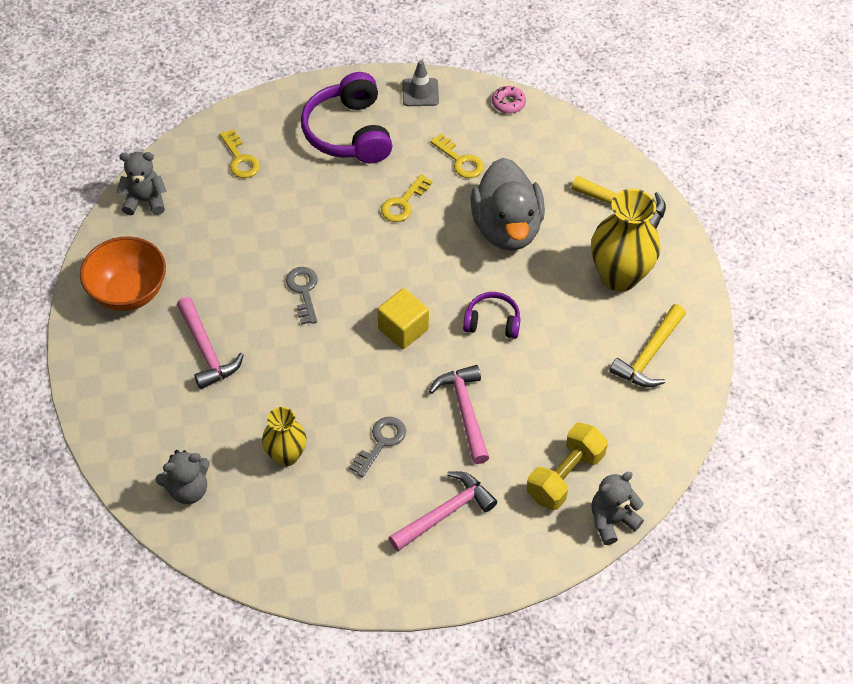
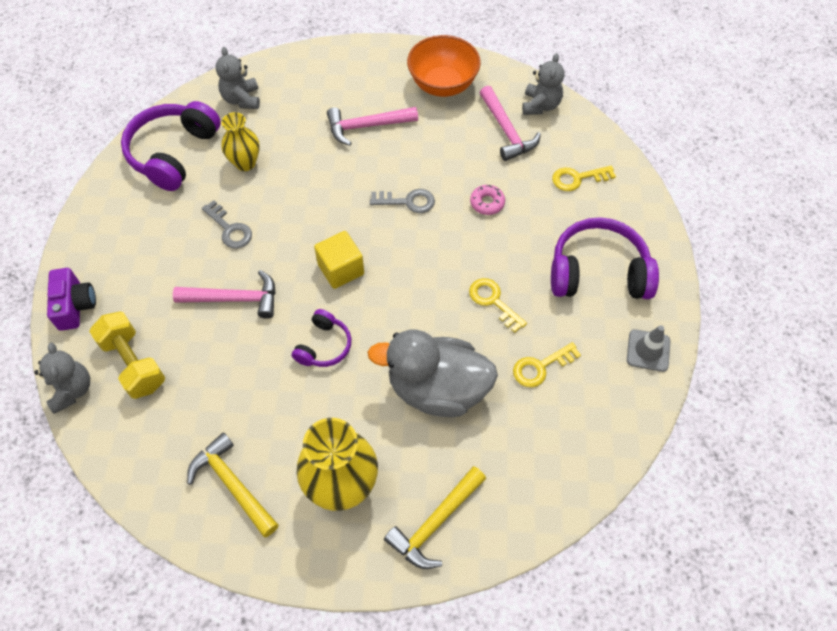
camera: 105 degrees right, 5 degrees up
pink hammer [389,471,497,551] -> pink hammer moved to [480,86,541,161]
pink donut [492,86,526,114] -> pink donut moved to [470,185,505,215]
none -> purple camera [47,268,96,331]
none -> purple headphones [121,101,221,191]

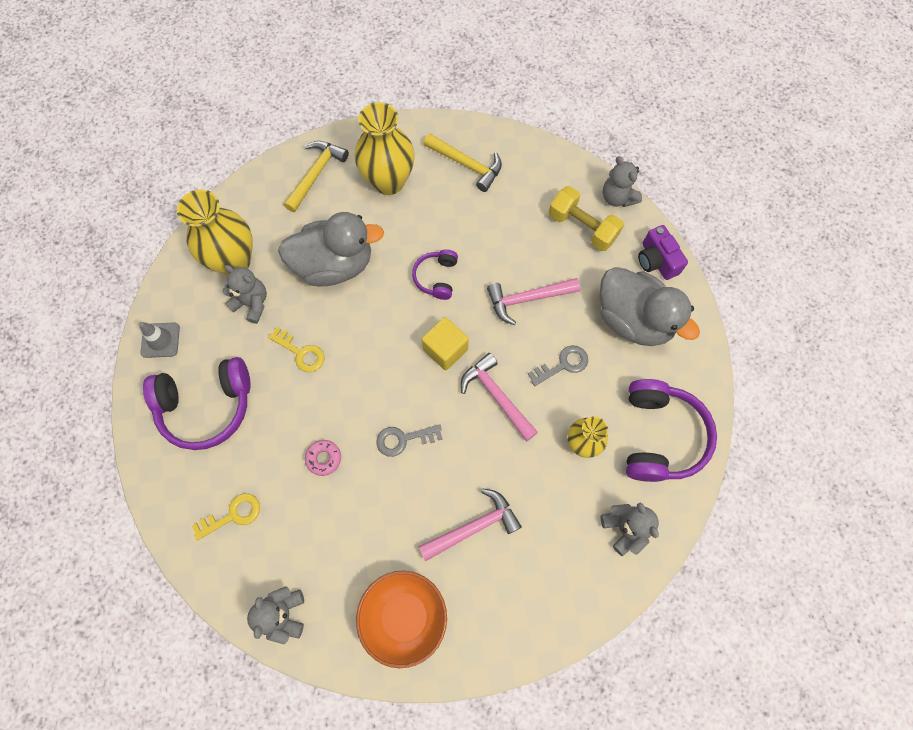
camera: 165 degrees right, 10 degrees up
grey key [202,200,252,248] -> grey key turned 120 degrees clockwise [528,345,588,386]
pink hammer [480,86,541,161] -> pink hammer moved to [461,353,538,441]
yellow key [513,342,581,388] -> grey teddy bear [223,265,267,324]
none -> yellow vase [177,189,253,275]
none -> grey duck [600,267,700,346]

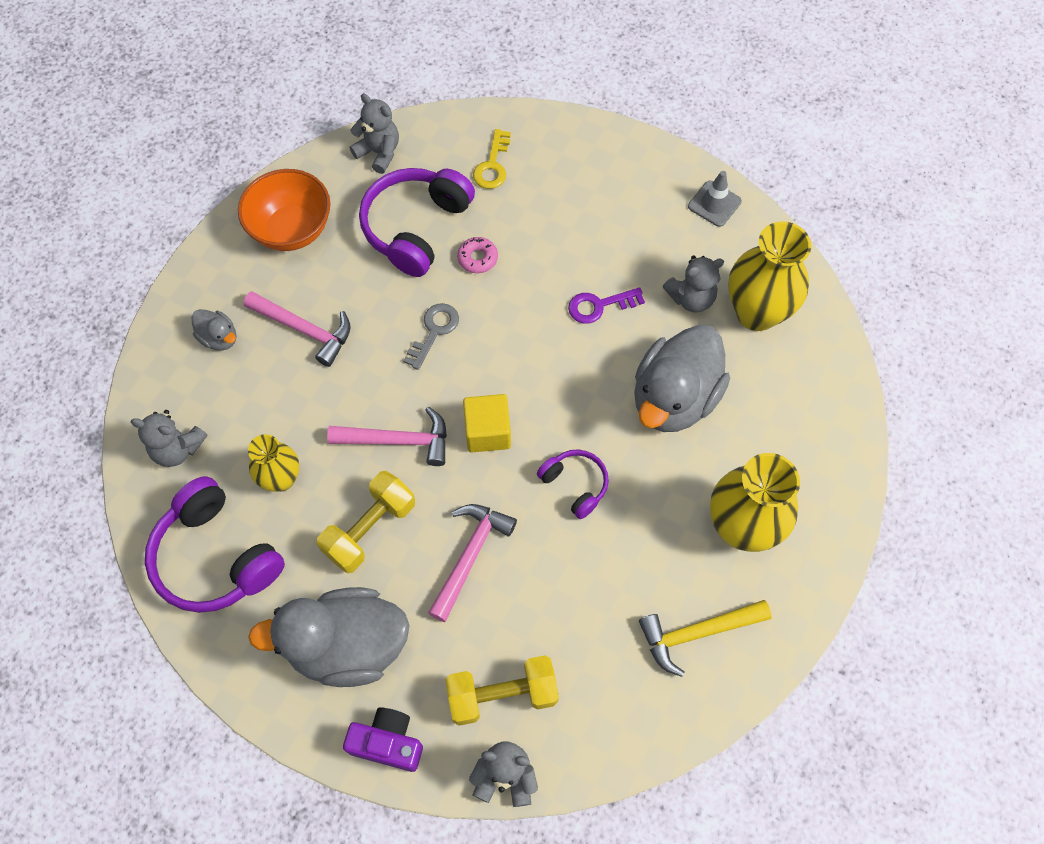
camera: 130 degrees right, 5 degrees down
purple headphones [143,357,251,450] -> purple headphones moved to [359,168,475,277]
yellow key [268,327,325,372] -> purple key [568,287,645,324]
yellow hammer [284,141,349,212] -> none
pink hammer [418,489,522,561] -> pink hammer turned 75 degrees counterclockwise [244,291,351,367]
grey key [528,345,588,386] -> yellow dumbbell [316,471,415,573]
none -> grey duck [191,309,236,351]

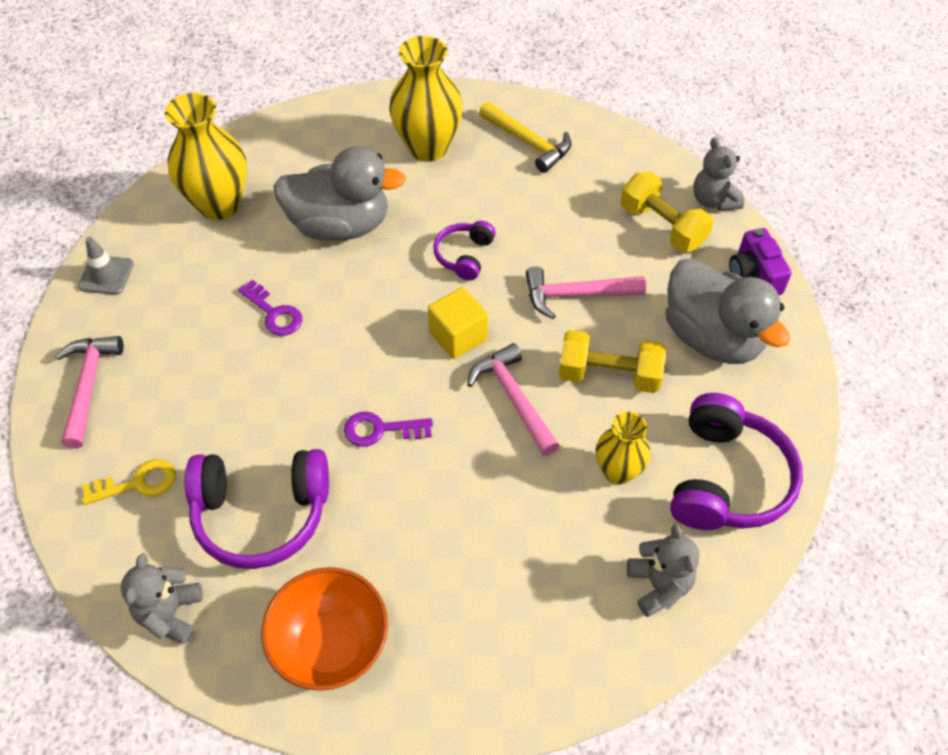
camera: 120 degrees left, 10 degrees down
grey duck [191,309,236,351] -> none
pink hammer [244,291,351,367] -> pink hammer moved to [55,336,124,448]
grey key [403,303,459,370] -> purple key [344,412,433,447]
pink donut [457,237,498,273] -> none
grey teddy bear [663,255,724,313] -> none

